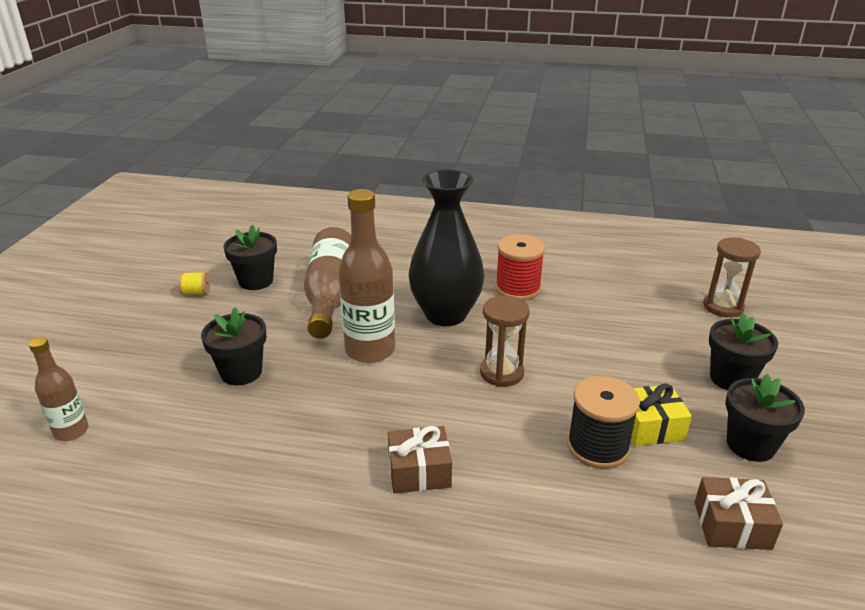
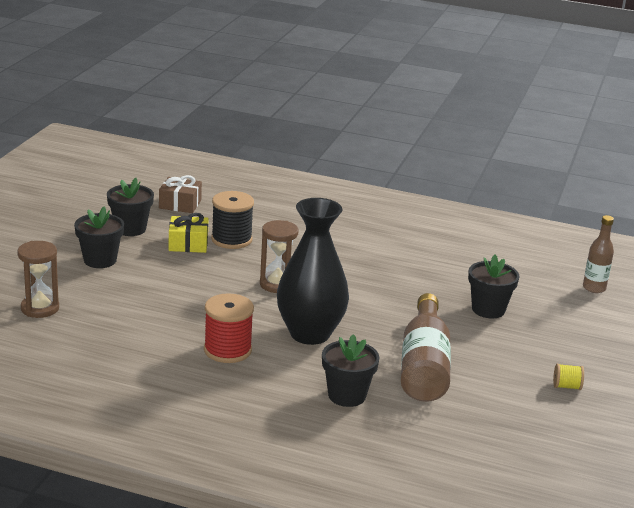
camera: 175 degrees left, 5 degrees down
black flower pot [223,224,277,290] -> black flower pot moved to [322,334,380,407]
brown bottle [339,189,395,363] -> none
brown gift [388,426,452,493] -> none

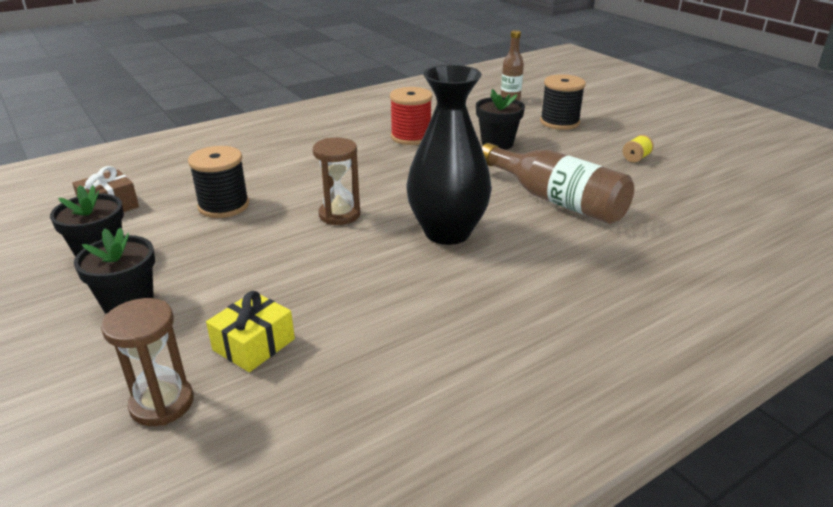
camera: 50 degrees left, 5 degrees up
yellow gift [169,213,208,253] -> yellow gift moved to [206,291,295,372]
red spool [204,293,254,363] -> red spool moved to [390,87,433,145]
black flower pot [322,334,380,407] -> none
none -> black spool [540,74,586,130]

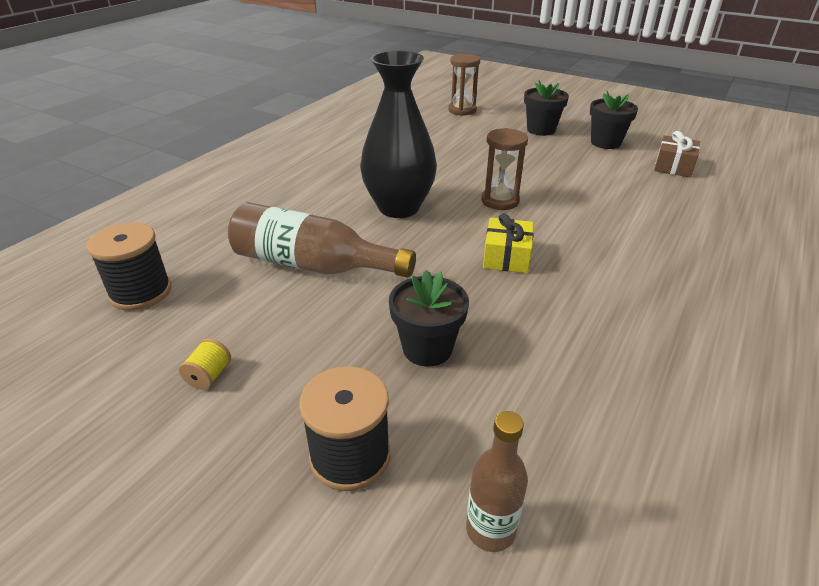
camera: 155 degrees right, 5 degrees up
black spool [188,146,249,218] -> black spool moved to [87,222,171,311]
yellow gift [206,291,295,372] -> yellow gift moved to [483,213,534,273]
red spool [390,87,433,145] -> none

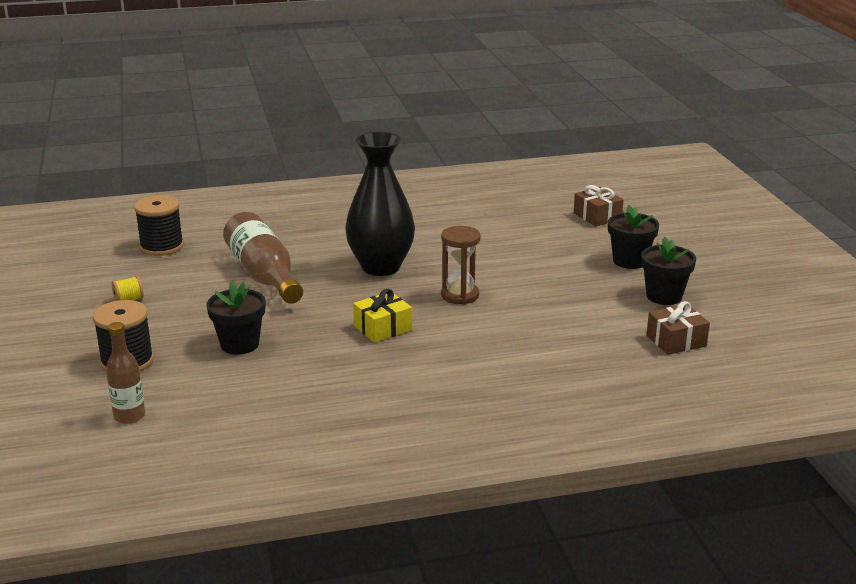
camera: 45 degrees right, 10 degrees down
brown hourglass [448,54,480,116] -> brown gift [574,185,624,226]

